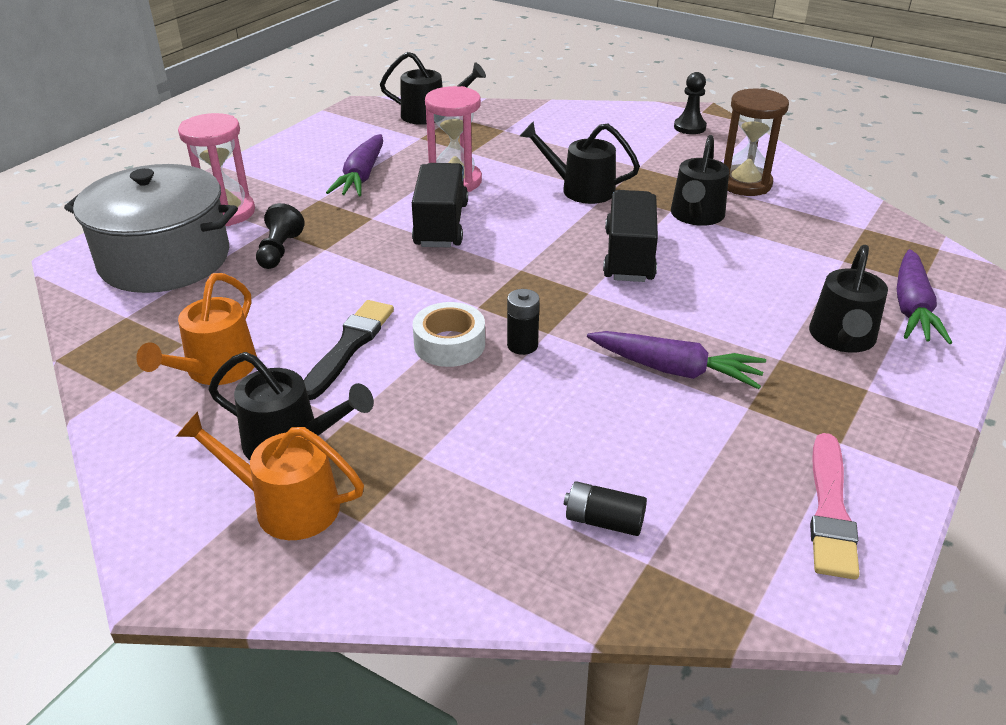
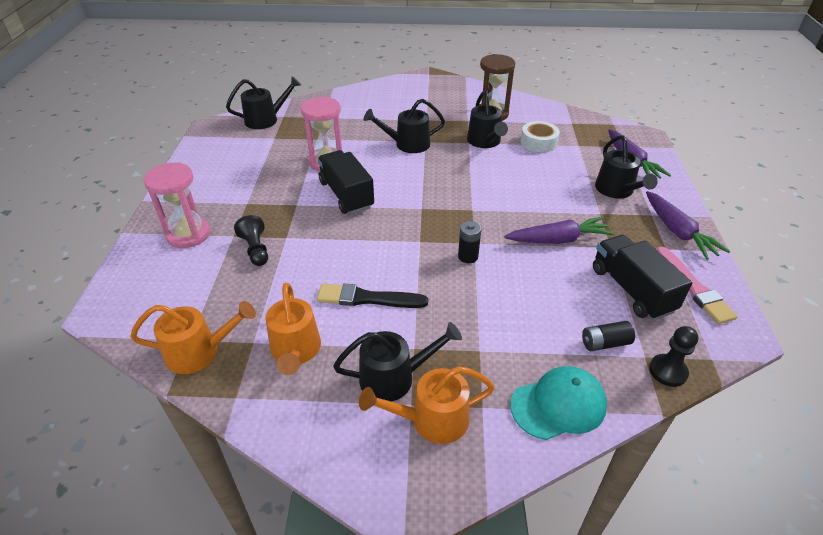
camera: 30 degrees left, 5 degrees up
grey pot [64,164,238,293] -> none
black brush [304,300,394,400] -> black brush turned 75 degrees counterclockwise [317,284,428,308]
purple carrot [326,134,383,196] -> purple carrot moved to [646,191,730,260]
white tape [413,302,485,367] -> white tape moved to [520,121,560,152]
black truck [603,190,658,282] -> black truck moved to [593,235,692,320]
black pawn [674,72,707,134] -> black pawn moved to [649,326,698,387]
none -> orange watering can [130,301,256,374]
none -> turquoise cap [510,366,607,440]

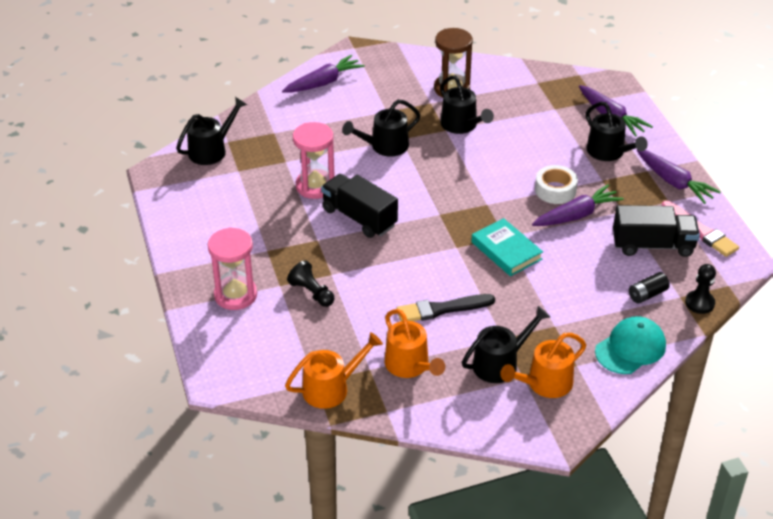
camera: 20 degrees left, 0 degrees up
black battery [458,221,481,263] -> turquoise book [472,218,543,276]
white tape [520,121,560,152] -> white tape moved to [535,165,578,204]
black truck [593,235,692,320] -> black truck turned 135 degrees clockwise [613,205,700,257]
none -> purple carrot [282,55,365,93]

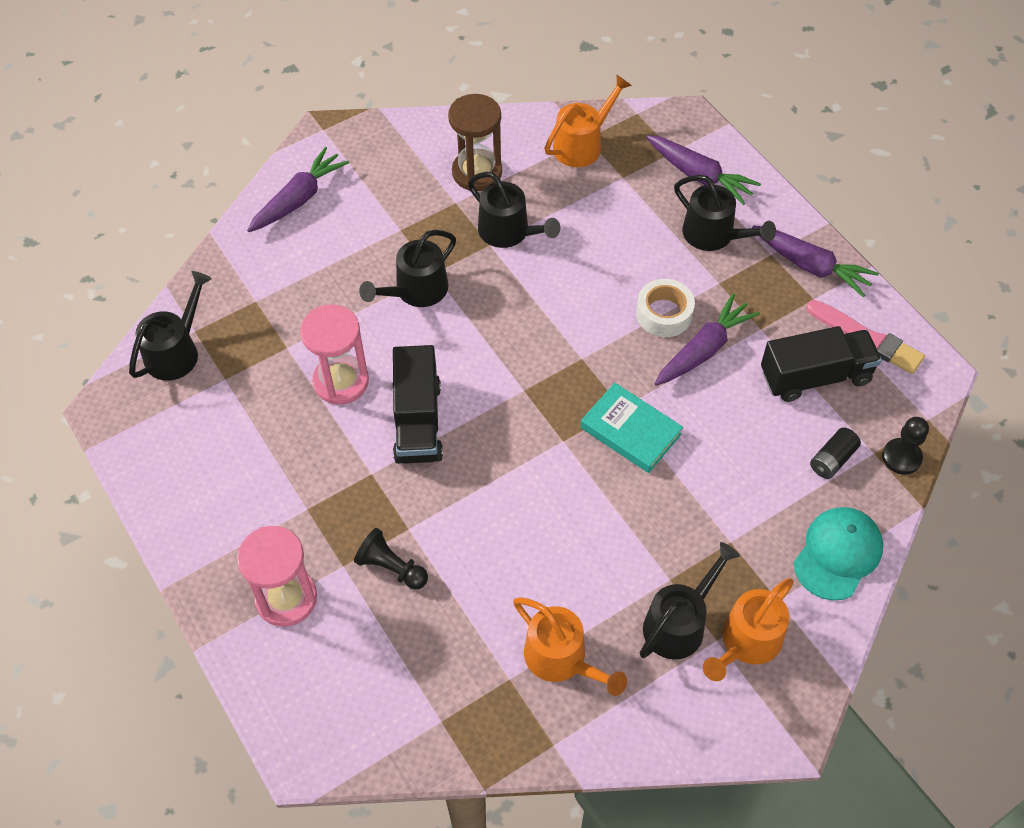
camera: 15 degrees left, 15 degrees up
orange watering can [285,332,383,409] -> orange watering can moved to [545,75,632,167]
black truck [321,174,398,238] -> black truck turned 120 degrees counterclockwise [392,345,443,464]
black brush [396,294,495,321] -> none

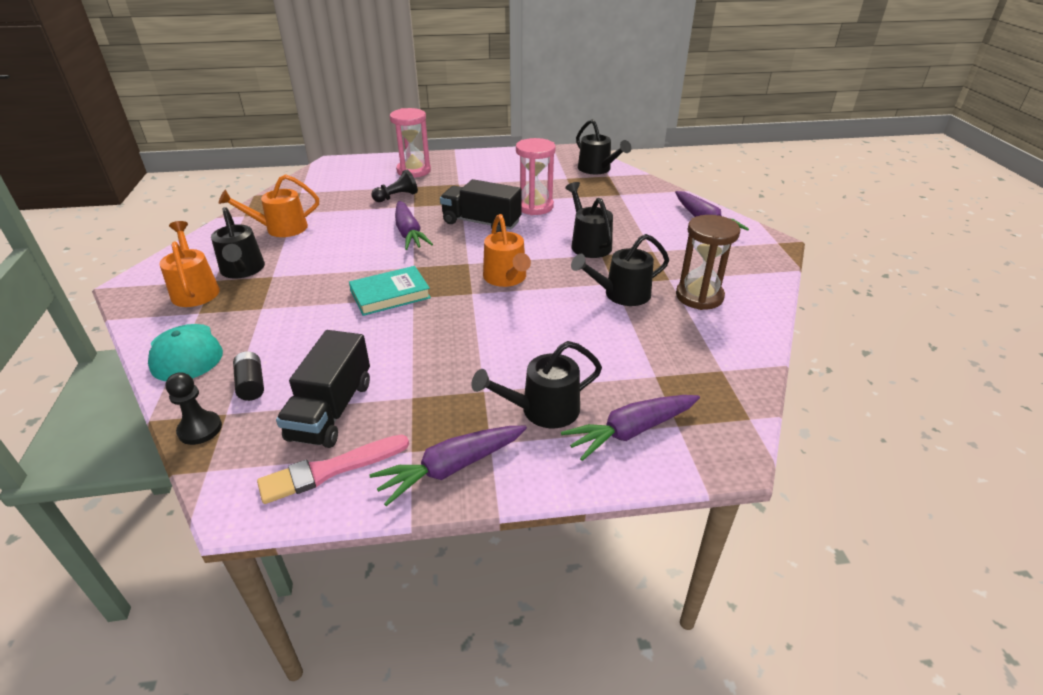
camera: 115 degrees right, 20 degrees down
orange watering can [545,75,632,167] -> orange watering can moved to [483,214,531,287]
white tape [636,279,695,337] -> none
purple carrot [655,293,760,386] -> purple carrot moved to [395,201,433,250]

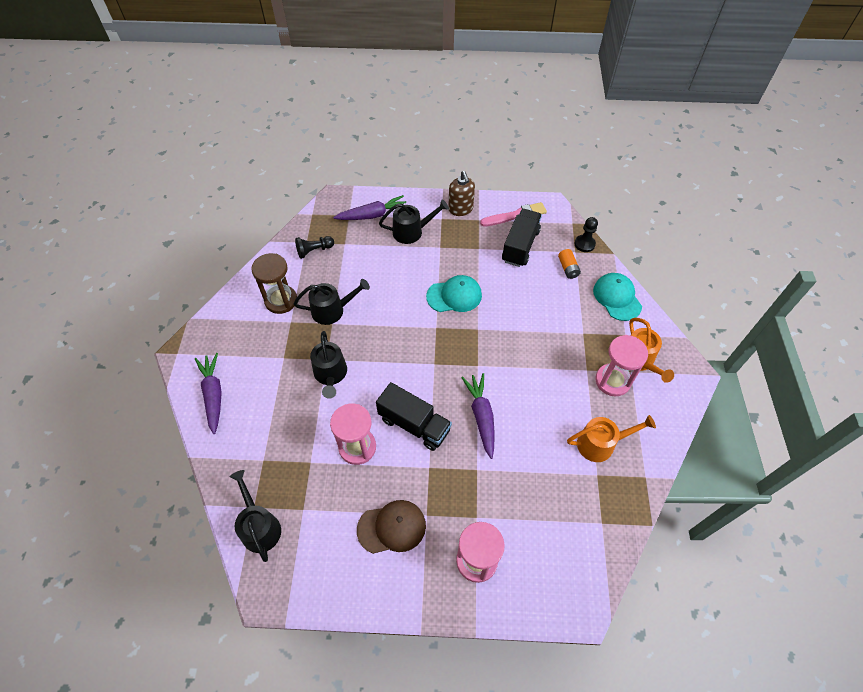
camera: 170 degrees left, 20 degrees up
black watering can [211,207,265,279] -> pink hourglass [595,335,648,396]
black battery [233,351,264,401] -> orange battery [558,249,581,279]
turquoise book [349,266,431,316] -> none
purple carrot [369,426,527,506] -> brown soap dispenser [448,171,475,216]
black pawn [372,170,418,202] -> black pawn moved to [295,236,334,259]
orange watering can [483,214,531,287] -> none
none -> brown cap [357,500,426,554]
none -> turquoise cap [426,275,482,312]

